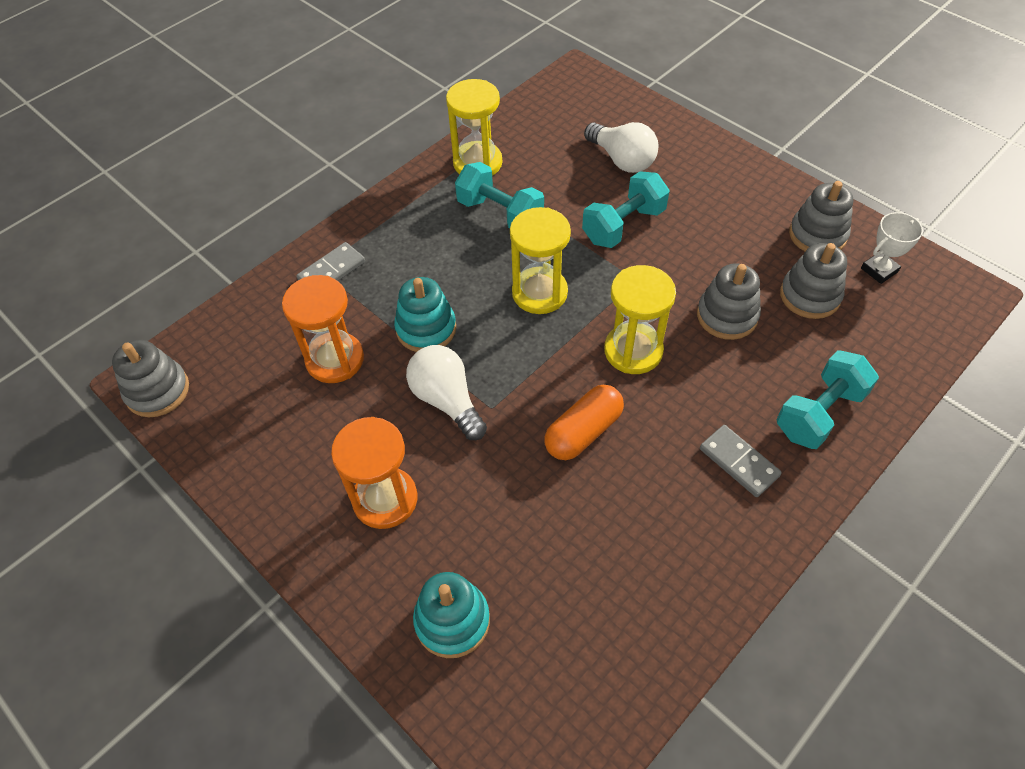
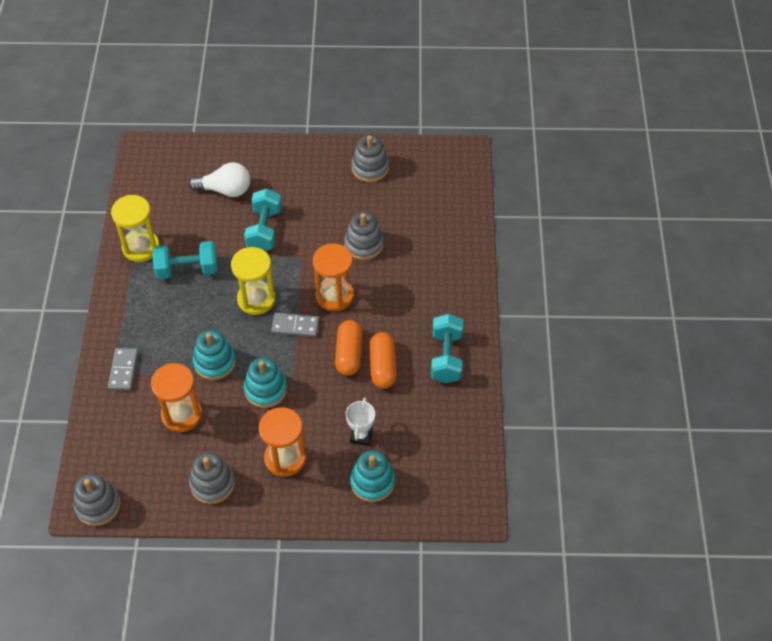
camera: 45 degrees left, 0 degrees up
white light bulb [406,345,487,440] -> turquoise stacking toy [244,357,287,408]
yellow hourglass [604,265,676,374] -> orange hourglass [313,243,354,311]
grey domino [700,425,782,497] -> grey domino moved to [271,313,319,337]
turquoise dumbbell [776,350,879,449] -> turquoise dumbbell moved to [431,314,463,383]
grey stacking toy [780,243,847,319] -> grey stacking toy moved to [189,452,235,504]
white trophy [861,212,923,284] -> white trophy moved to [346,398,375,446]
none -> orange capsule [369,332,397,388]

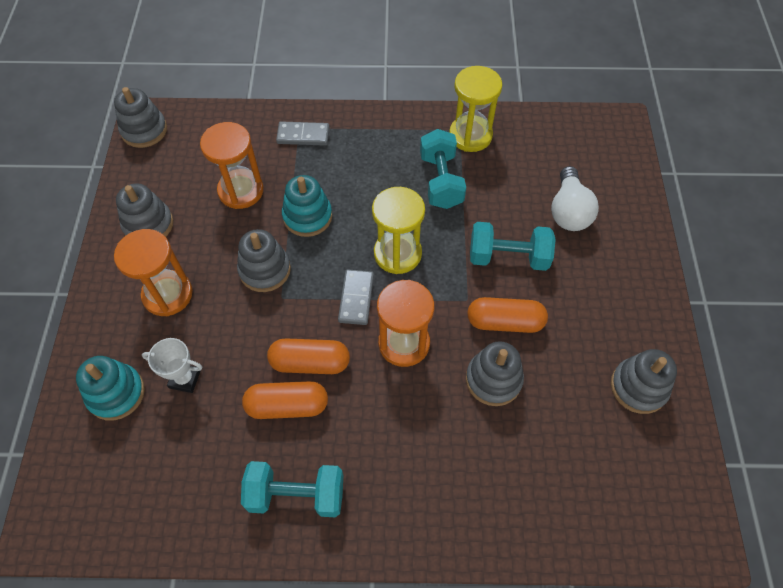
camera: 90 degrees right, 5 degrees up
turquoise stacking toy [244,357,287,408] -> grey stacking toy [237,229,291,292]
none -> orange capsule [467,297,548,333]

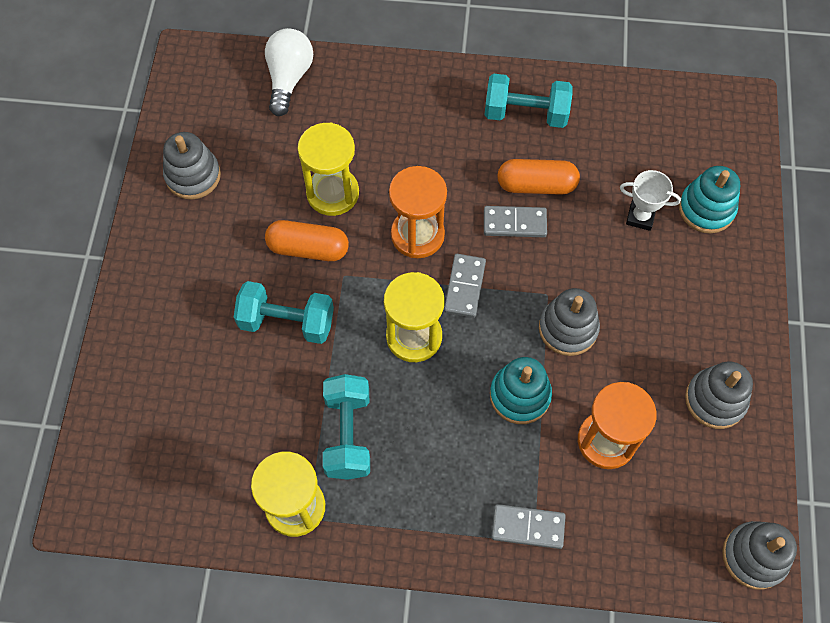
camera: 175 degrees left, 5 degrees up
orange hourglass [114,229,193,316] -> none
orange capsule [267,338,350,374] -> grey domino [484,206,547,237]
grey stacking toy [466,341,524,406] -> yellow hourglass [298,122,359,216]
white light bulb [551,166,599,231] -> white light bulb moved to [265,28,313,116]

